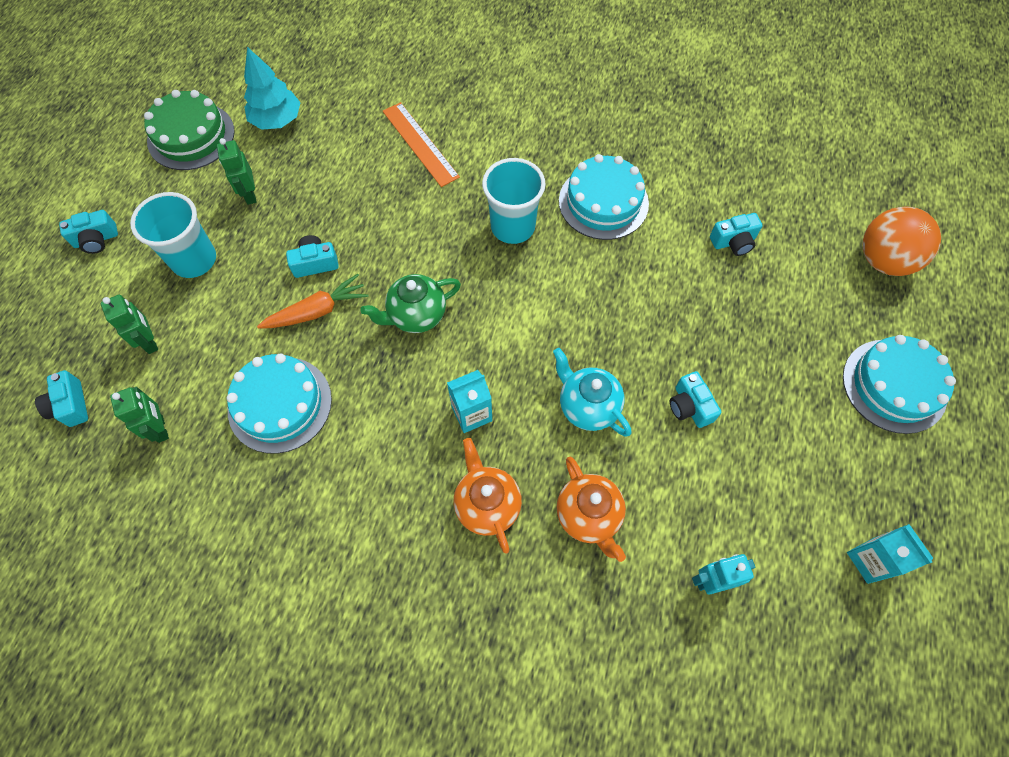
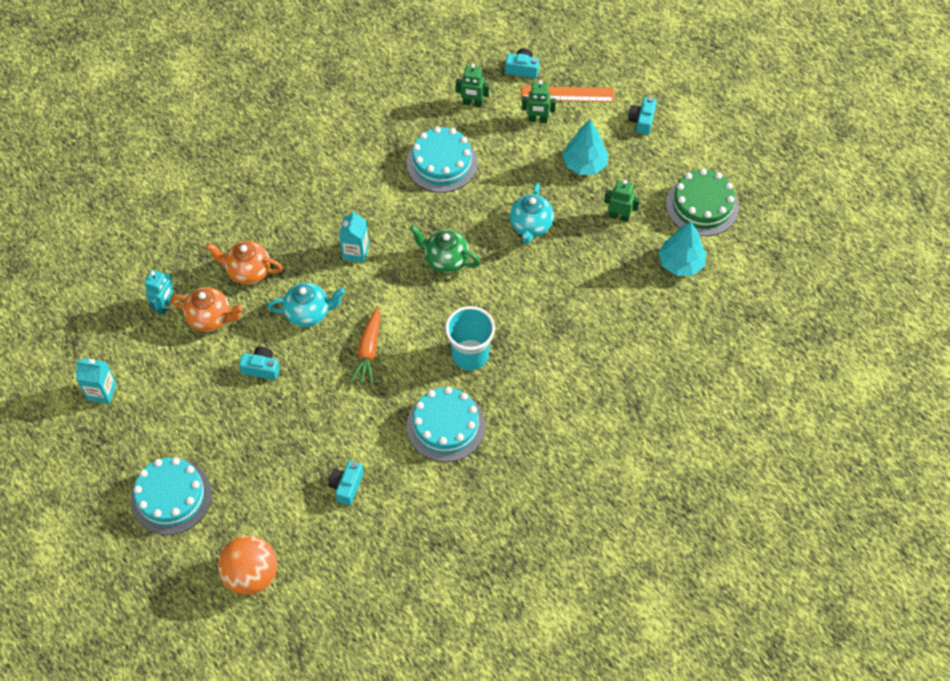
camera: 125 degrees right, 5 degrees down
turquoise cup [130,192,216,278] -> turquoise tree [562,120,608,175]
orange carrot [257,274,369,329] -> orange carrot moved to [350,307,381,385]
turquoise camera [286,235,339,278] -> turquoise teapot [509,183,554,244]
green teapot [360,274,461,333] -> green teapot turned 75 degrees counterclockwise [410,225,481,273]
orange ruler [383,102,460,187] -> orange ruler moved to [521,86,614,102]
orange teapot [454,438,522,554] -> orange teapot moved to [170,287,243,332]

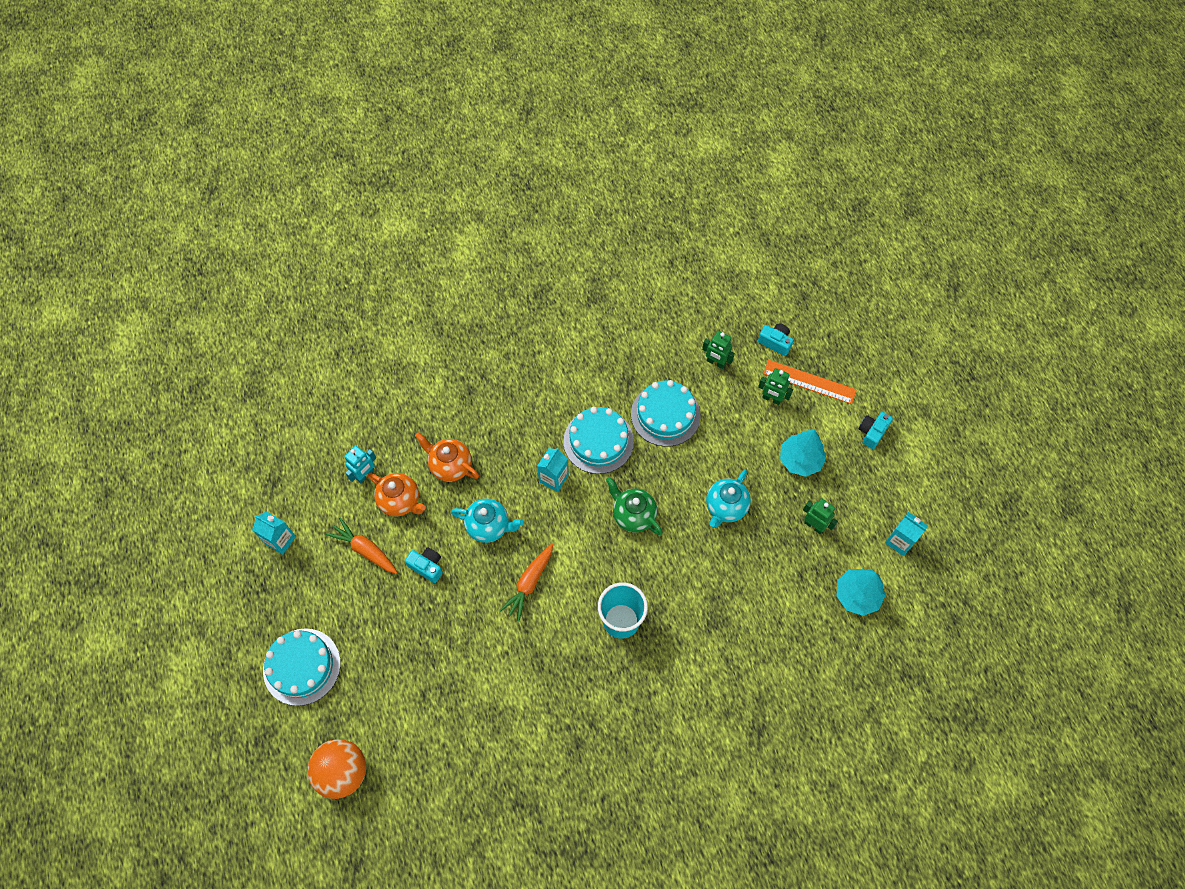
camera: 20 degrees right, 5 degrees up
turquoise camera [328,461,364,505] -> none
turquoise cake [407,387,485,462] -> turquoise cake moved to [563,407,634,474]
green cake [666,168,739,236] -> turquoise carton [885,512,928,556]
none -> orange carrot [326,518,398,574]

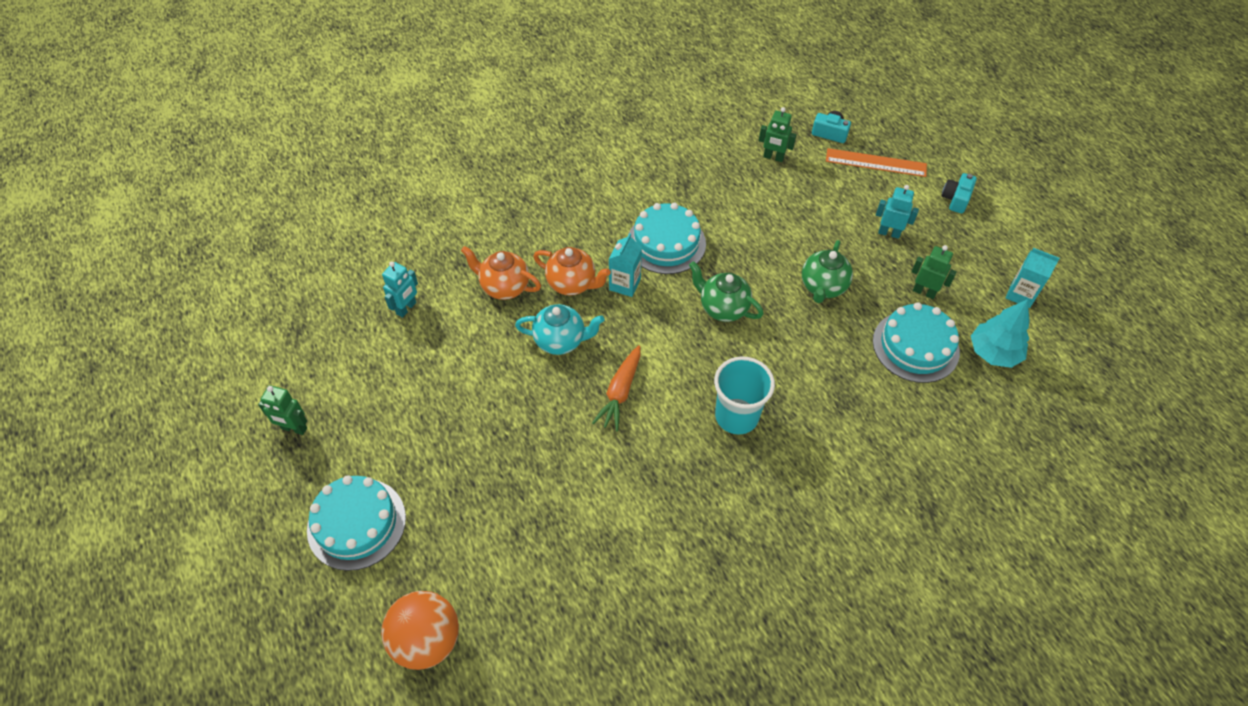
camera: 10 degrees left, 10 degrees down
turquoise carton [252,511,296,555] -> none
orange carrot [326,518,398,574] -> none
orange teapot [368,473,426,516] -> orange teapot moved to [533,247,611,296]
turquoise camera [405,547,443,583] -> none
turquoise cake [631,380,701,447] -> turquoise cake moved to [873,302,960,383]
turquoise teapot [706,470,751,528] -> green teapot [802,240,853,303]
green robot [758,368,793,405] -> green robot moved to [258,385,307,435]
turquoise tree [780,430,826,477] -> turquoise robot [876,185,919,239]

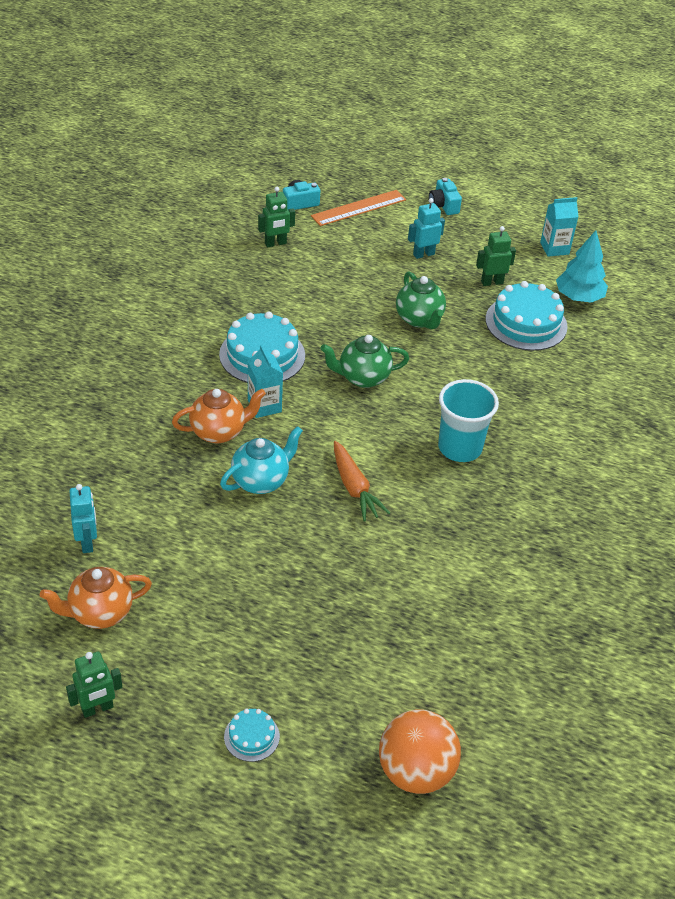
camera: 45 degrees left, 10 degrees down
turquoise cake [307,475,406,571] -> turquoise cake [224,709,280,762], size x0.49
orange teapot [461,246,541,300] -> orange teapot moved to [40,567,152,629]

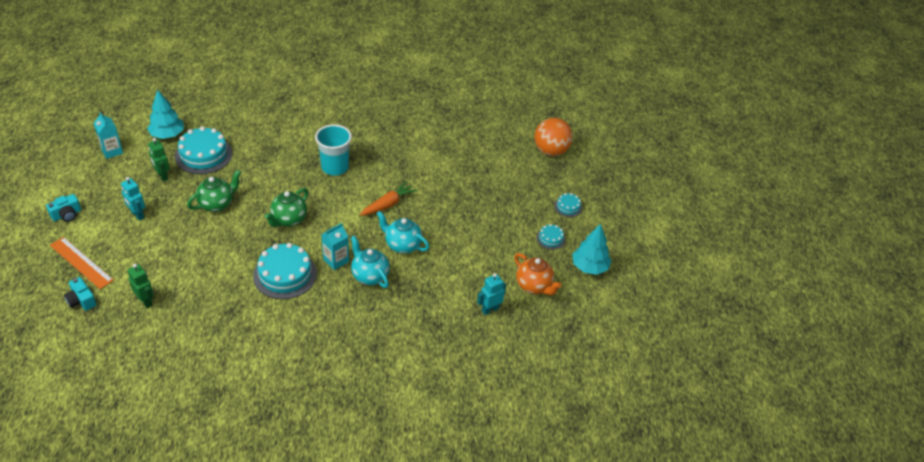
camera: 110 degrees left, 0 degrees up
green robot [66,652,122,718] -> turquoise tree [572,224,612,275]
orange teapot [172,389,266,443] -> turquoise teapot [351,235,390,288]
green teapot [320,335,409,388] -> green teapot turned 60 degrees clockwise [265,188,308,227]
none -> turquoise cake [537,224,566,250]

